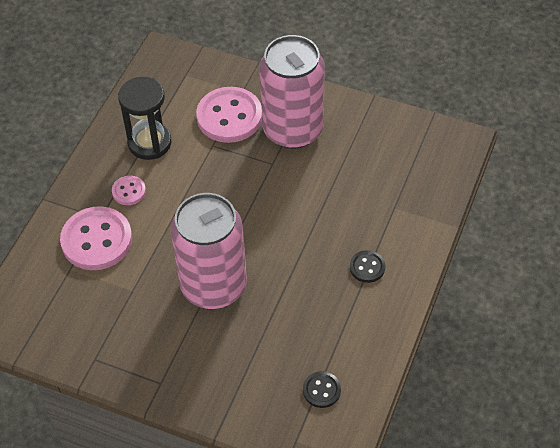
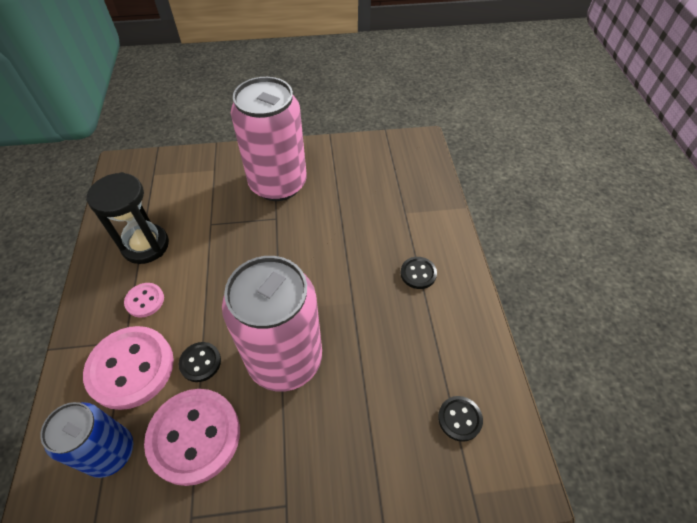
camera: 30 degrees left, 0 degrees up
pink button [196,87,262,143] -> pink button moved to [144,389,240,486]
none -> blue can [40,402,133,478]
none -> black button [179,342,221,382]

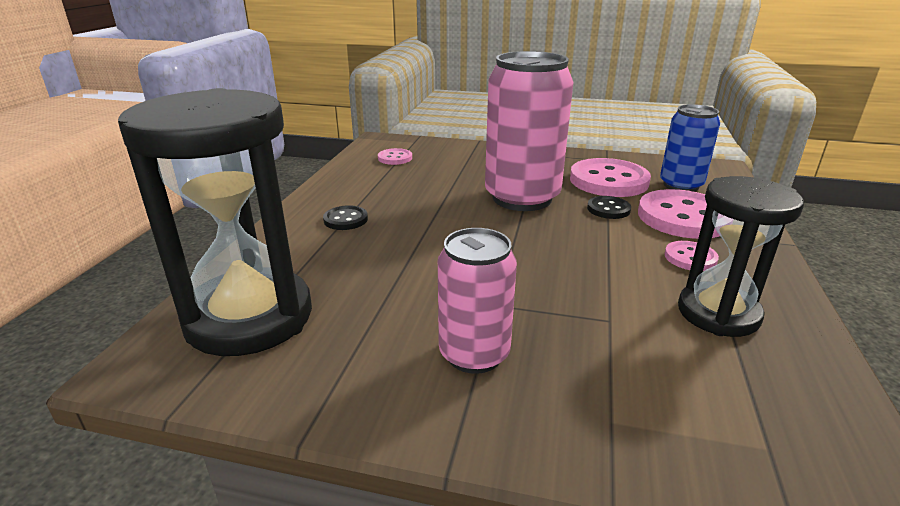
camera: 160 degrees left, 25 degrees down
pink can [231,77,307,201] -> pink can [438,228,517,374], size x0.60
black button [438,396,483,442] -> pink button [378,148,412,165]
none -> black hourglass [118,88,312,356]

